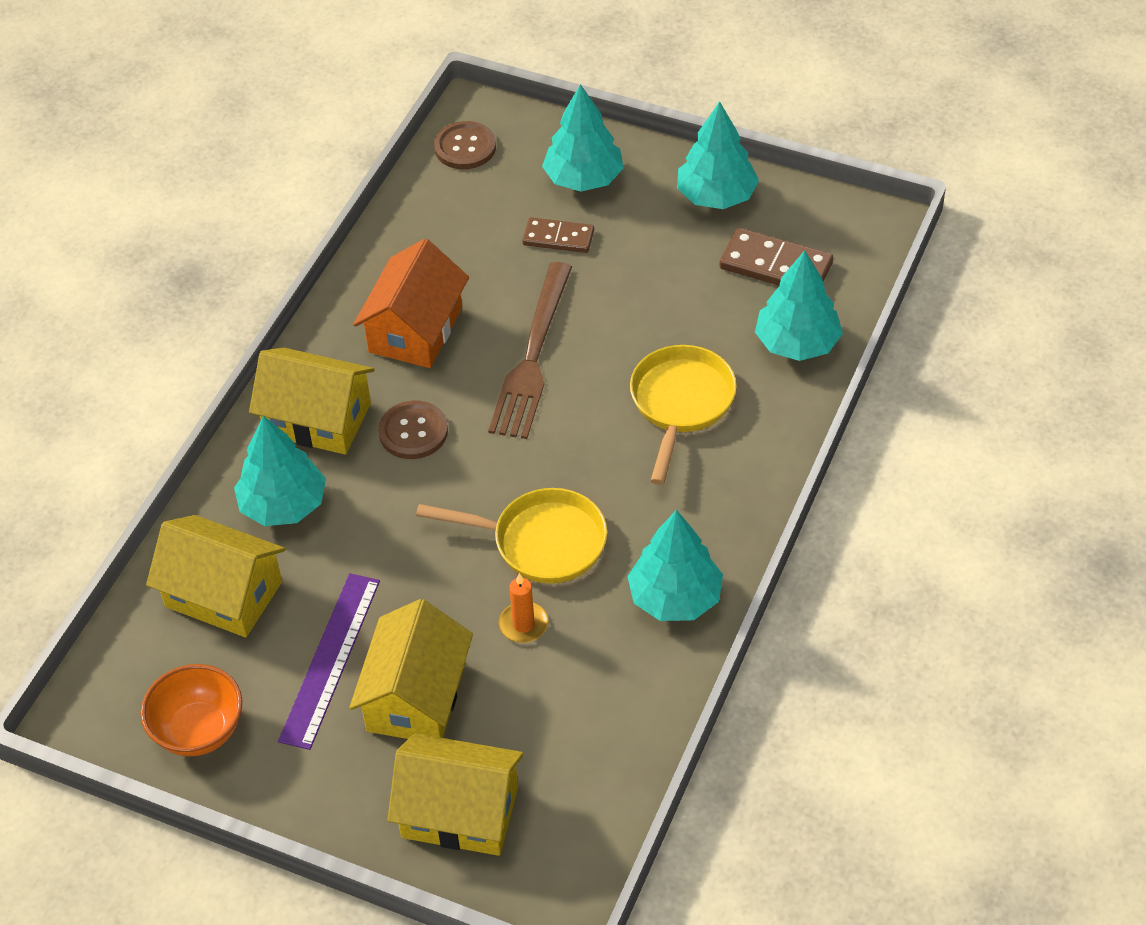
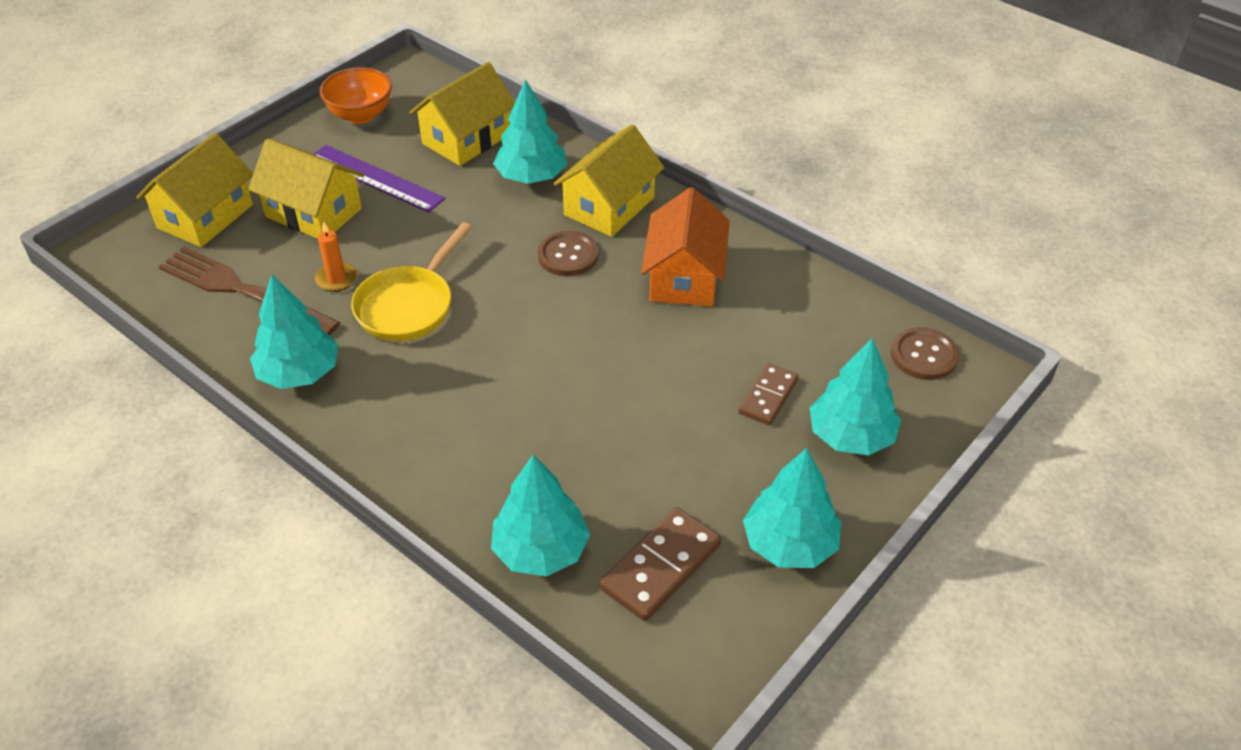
camera: 105 degrees right, 5 degrees down
orange house [353,239,469,368] -> orange house turned 60 degrees clockwise [641,187,730,307]
brown fork [488,262,572,439] -> brown fork moved to [158,246,340,335]
yellow pan [630,345,737,485] -> none

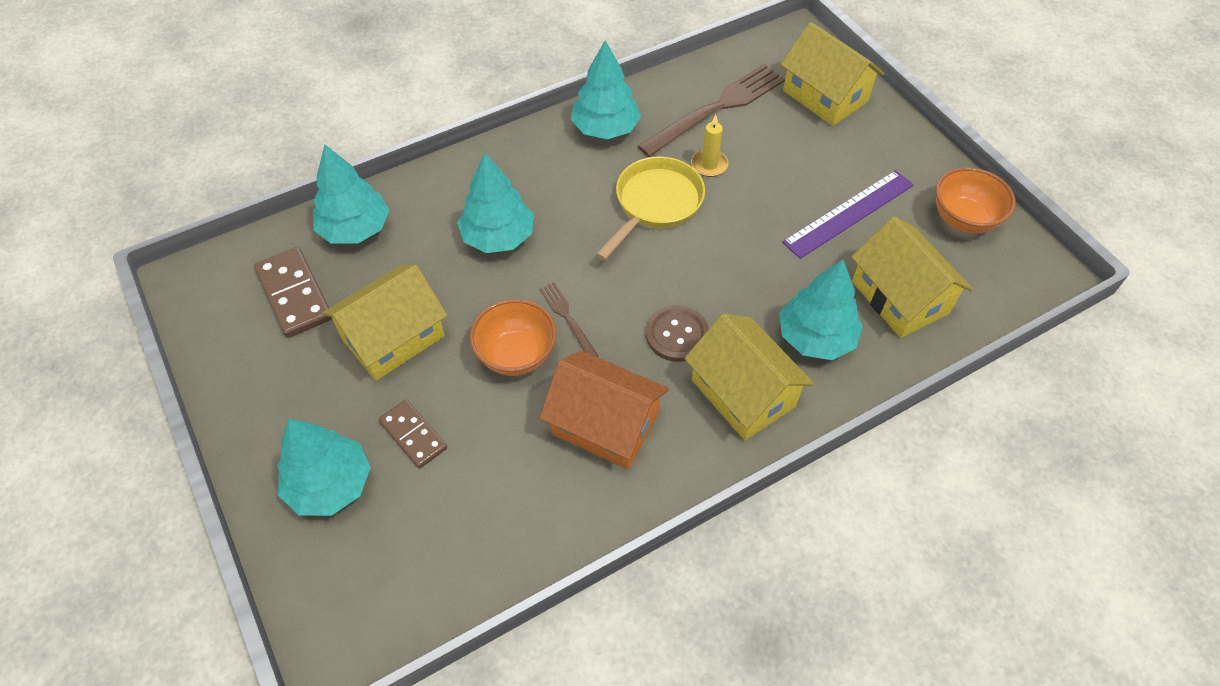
camera: 110 degrees right, 10 degrees up
yellow house [248,138,364,239] -> yellow house moved to [323,265,447,381]
orange candle [315,221,357,292] -> yellow candle [691,115,729,177]
yellow pan [351,222,472,341] -> yellow pan turned 75 degrees clockwise [596,156,705,261]
turquoise tree [743,448,841,568] -> turquoise tree moved to [457,153,534,253]
brown button [891,327,959,380] -> none
none -> orange bowl [470,299,557,376]
none -> brown fork [539,282,599,357]

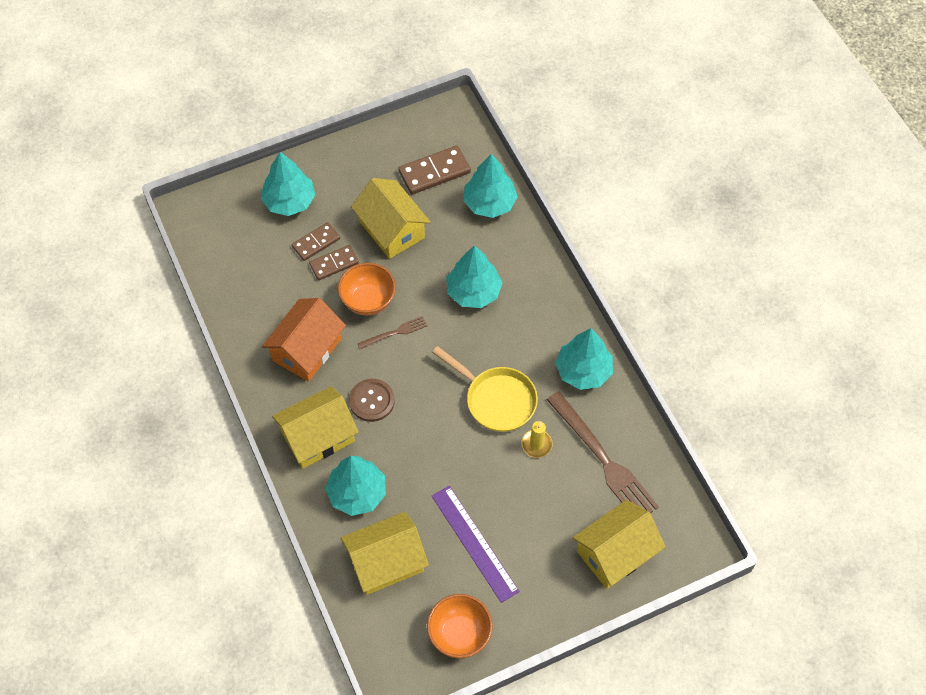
camera: 95 degrees right, 5 degrees up
none -> brown domino [309,245,359,280]

